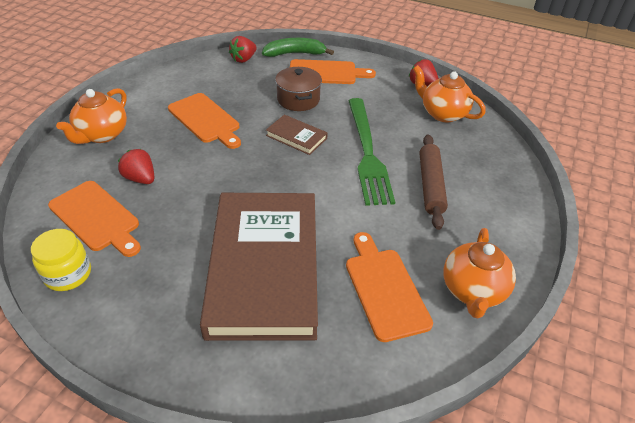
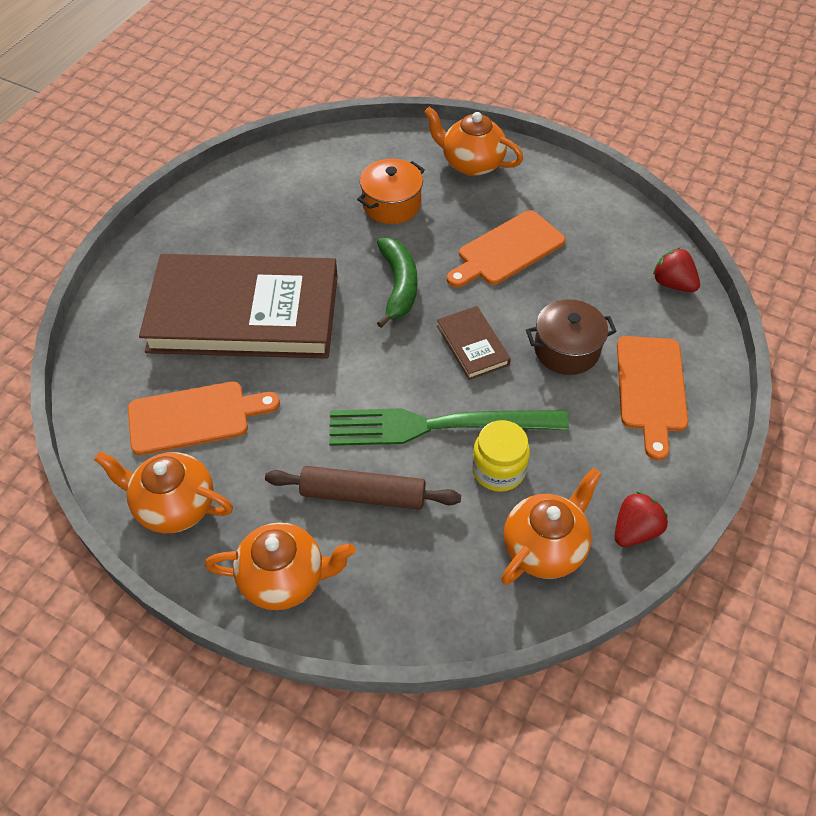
camera: 95 degrees right, 10 degrees up
yellow jar [31,229,91,291] -> yellow jar moved to [472,420,530,492]
orange cutting board [48,181,141,257] -> none
red strawberry [118,149,154,184] -> orange pot [357,159,425,224]
green banana [262,38,334,57] -> green banana moved to [377,238,417,328]
brown book [266,115,328,155] -> brown book turned 60 degrees counterclockwise [437,306,511,380]
none -> orange teapot [205,522,355,610]

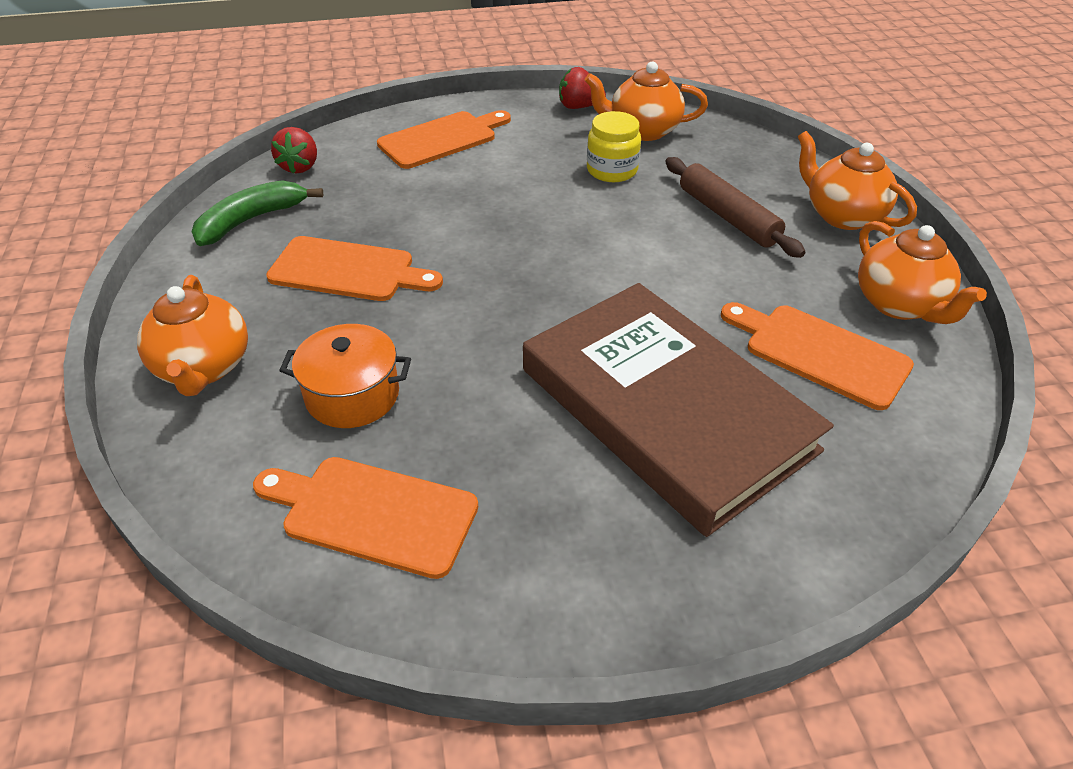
camera: 130 degrees left, 10 degrees down
green fork [329,408,569,446] -> none
green banana [377,238,417,328] -> green banana moved to [192,180,323,246]
brown book [437,306,511,380] -> none
brown pot [526,299,617,375] -> none
none -> orange cutting board [253,457,478,579]

